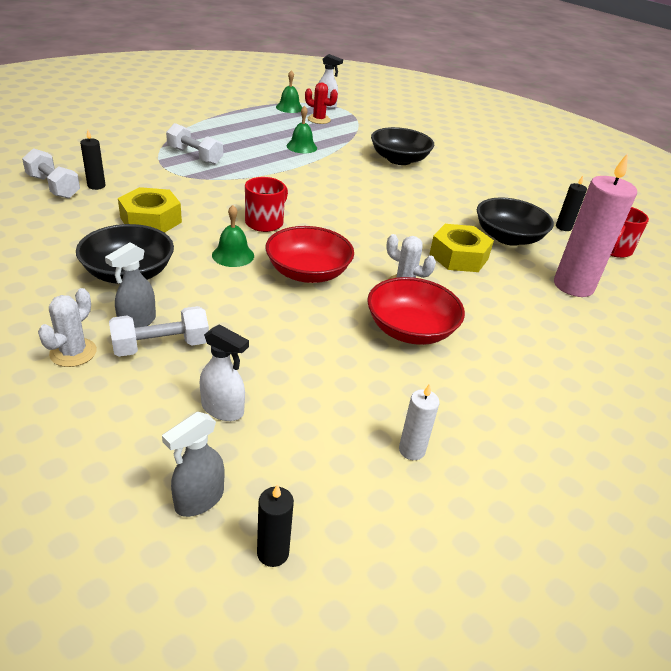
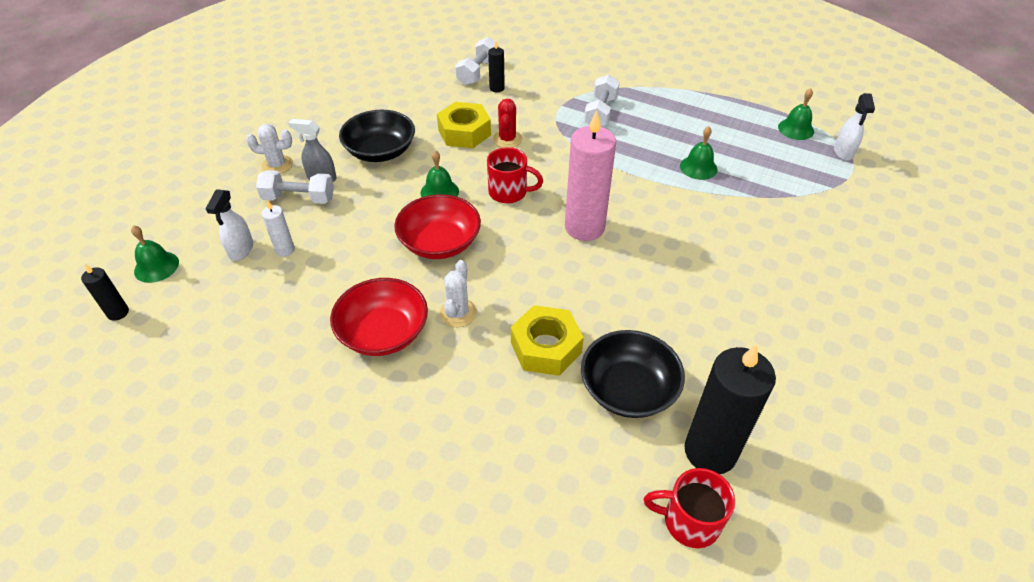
camera: 75 degrees right, 10 degrees up
white dumbbell [109,306,209,357] -> white dumbbell turned 45 degrees counterclockwise [256,170,334,204]
grey spray bottle [162,412,224,517] -> green bell [131,225,179,283]
red cactus [305,82,338,124] -> red cactus moved to [493,99,522,148]
black bowl [371,127,434,165] -> none
white candle [399,383,440,460] -> white candle moved to [261,201,295,257]
pink candle [554,153,637,297] -> pink candle moved to [565,110,616,241]
black candle [556,176,587,231] -> black candle [685,344,776,474], size x2.15

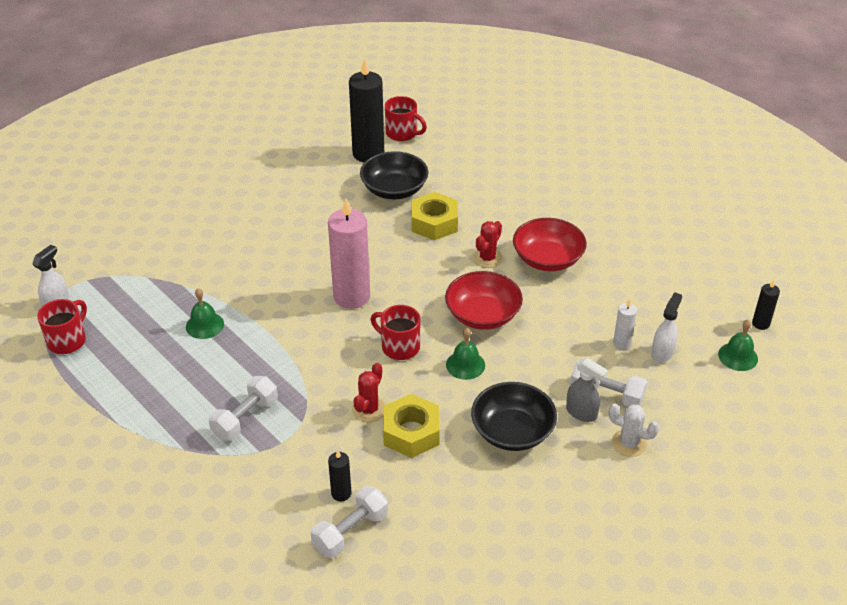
camera: 160 degrees left, 5 degrees down
white cactus [439,260,477,328] -> red cactus [473,221,503,268]
green bell [778,88,814,140] -> red mug [37,299,87,354]

